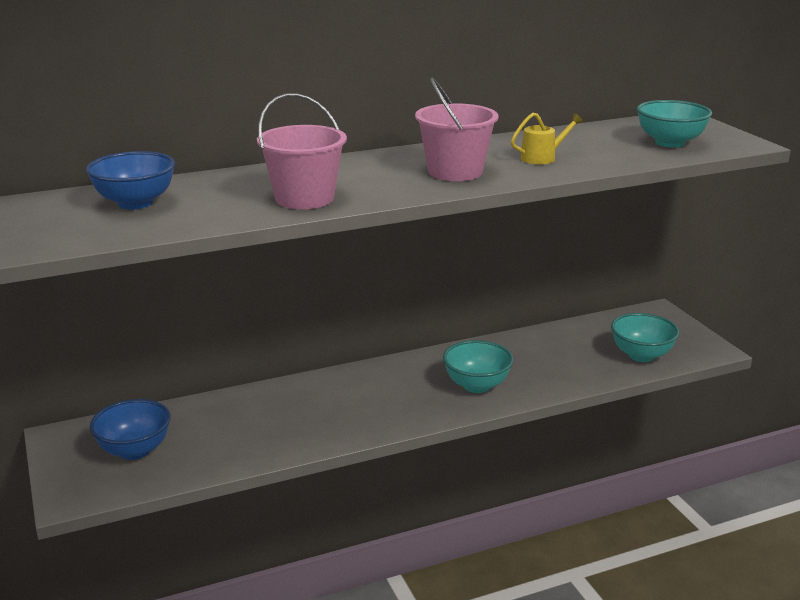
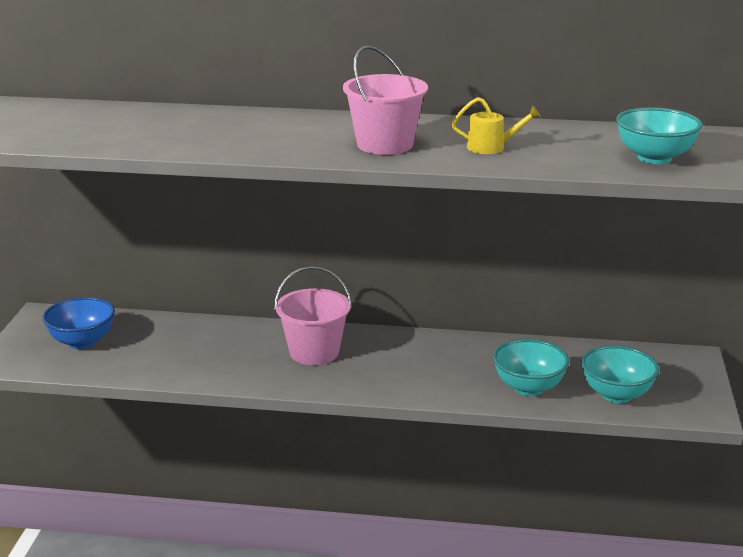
camera: 30 degrees right, 0 degrees up
blue bowl [86,151,175,209] -> none
pink bucket [257,93,347,209] -> pink bucket moved to [274,266,352,365]
turquoise bowl [443,340,514,393] -> turquoise bowl moved to [493,339,569,396]

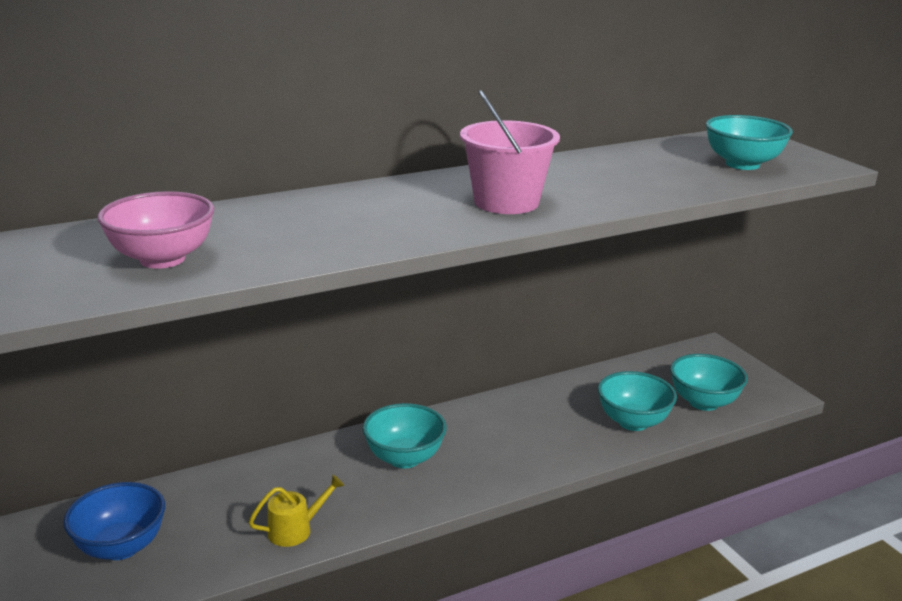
camera: 35 degrees left, 0 degrees up
pink bucket [274,266,352,365] -> turquoise bowl [363,403,446,468]
yellow watering can [452,97,541,154] -> yellow watering can moved to [249,475,344,547]
none -> pink bowl [97,191,214,269]

